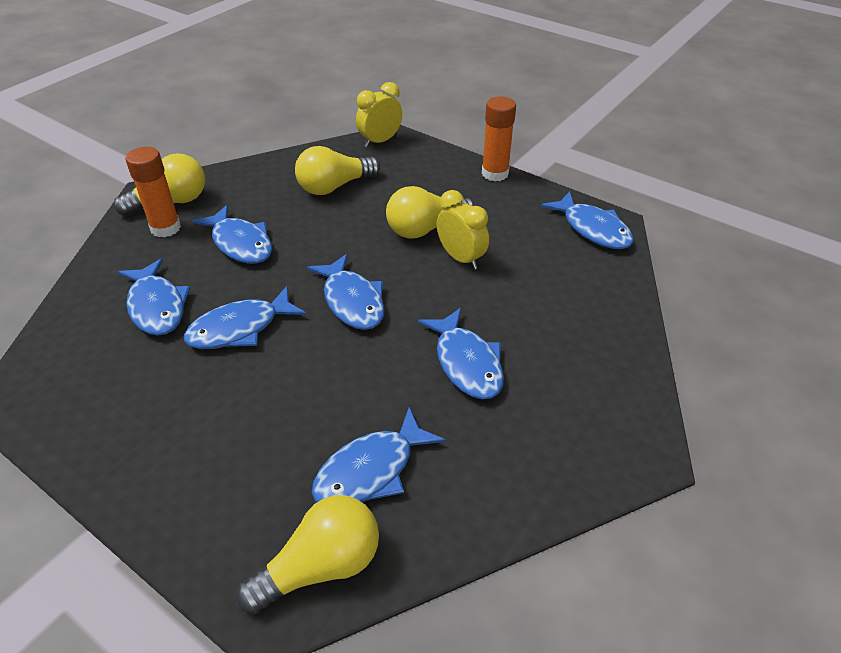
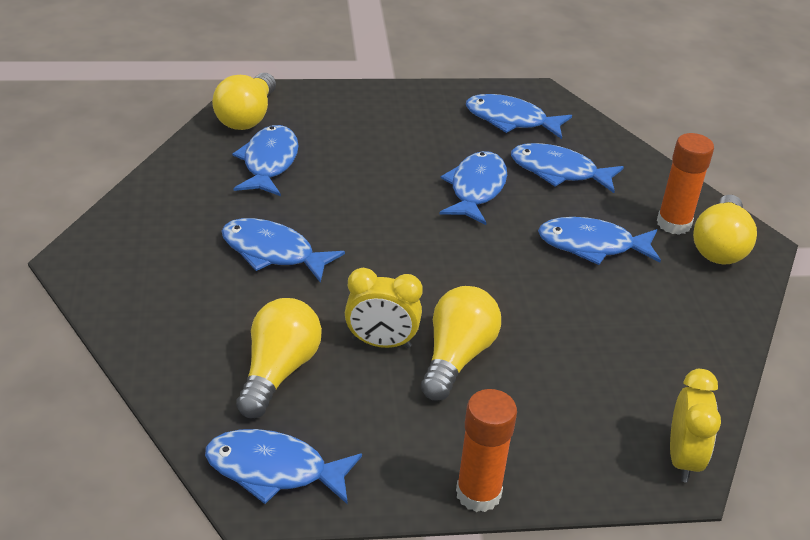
camera: 135 degrees right, 5 degrees down
yellow light bulb [295,146,380,195] -> yellow light bulb moved to [236,298,322,418]
blue fish [307,254,385,330] -> blue fish moved to [466,94,572,139]

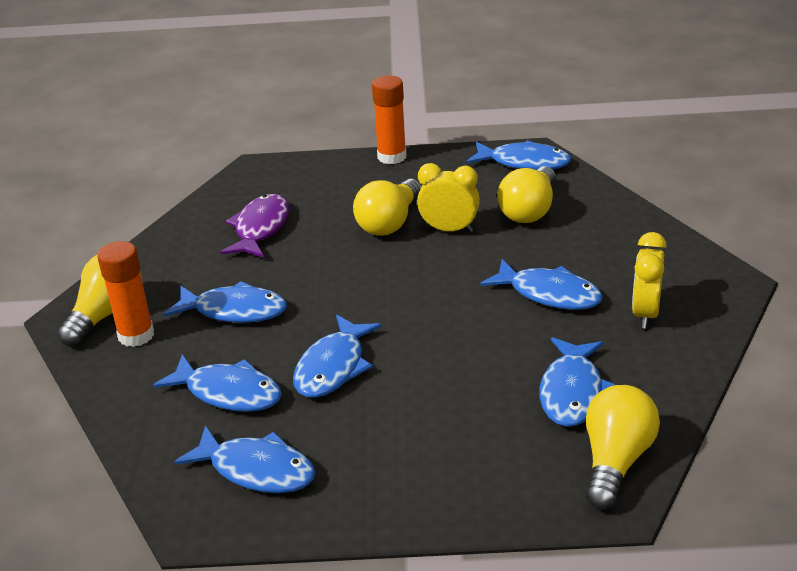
camera: 170 degrees left, 5 degrees down
yellow clock [670,369,721,483] -> yellow clock moved to [632,232,667,328]
none -> purple fish [220,194,289,258]

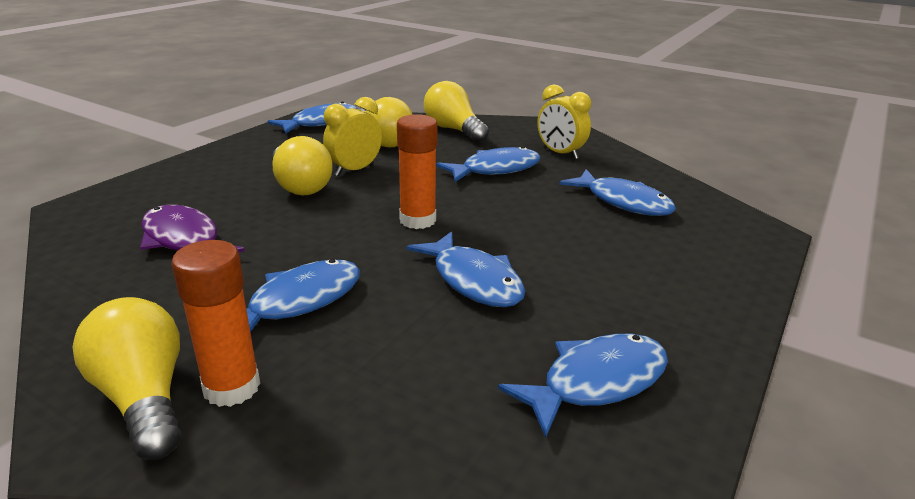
camera: 60 degrees left, 5 degrees down
blue fish [153,354,282,412] -> none
orange glue stick [372,75,406,164] -> orange glue stick moved to [397,114,438,229]
yellow light bulb [585,385,660,510] -> yellow light bulb moved to [424,81,489,143]

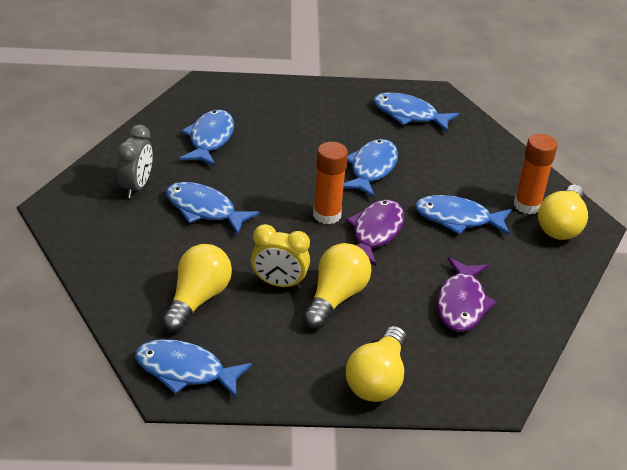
camera: 125 degrees left, 10 degrees up
yellow light bulb [424,81,489,143] -> yellow light bulb moved to [346,326,407,402]
yellow clock [537,84,591,159] -> grey clock [117,125,153,198]
none -> purple fish [346,199,405,266]

